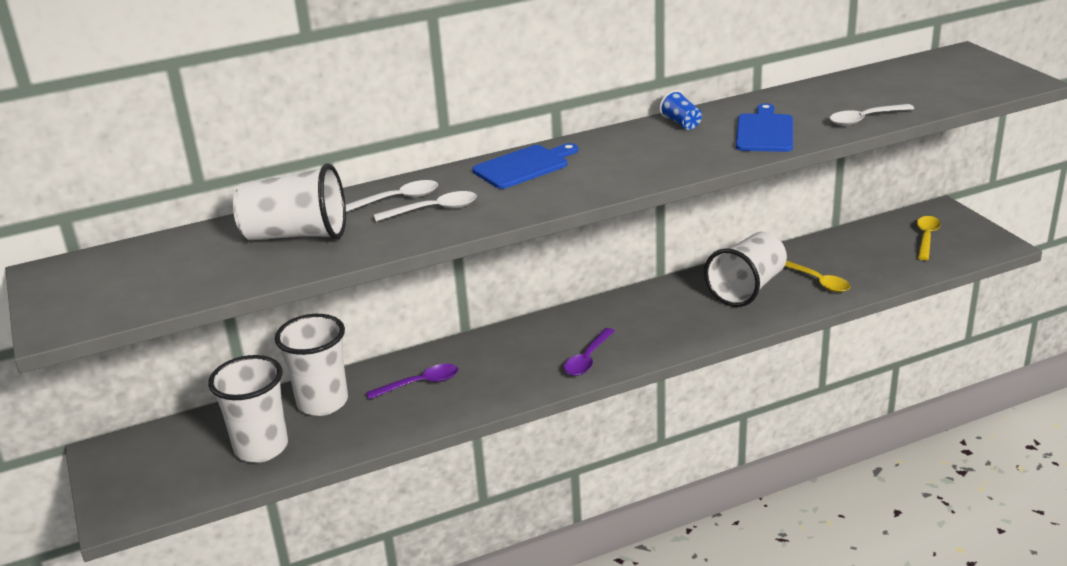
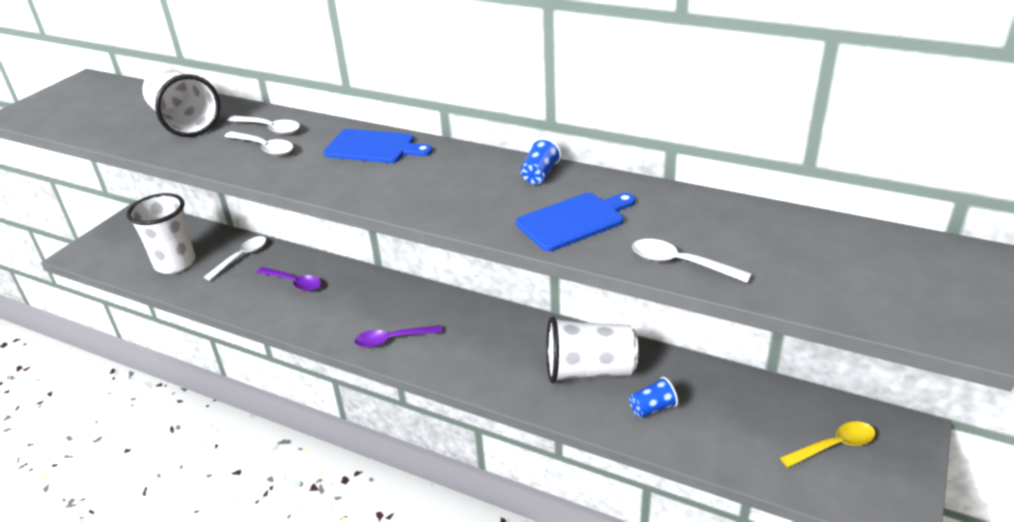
camera: 50 degrees right, 5 degrees up
white cup [275,314,348,416] -> white spoon [204,236,266,281]
yellow spoon [785,261,850,292] -> blue cup [629,377,678,418]

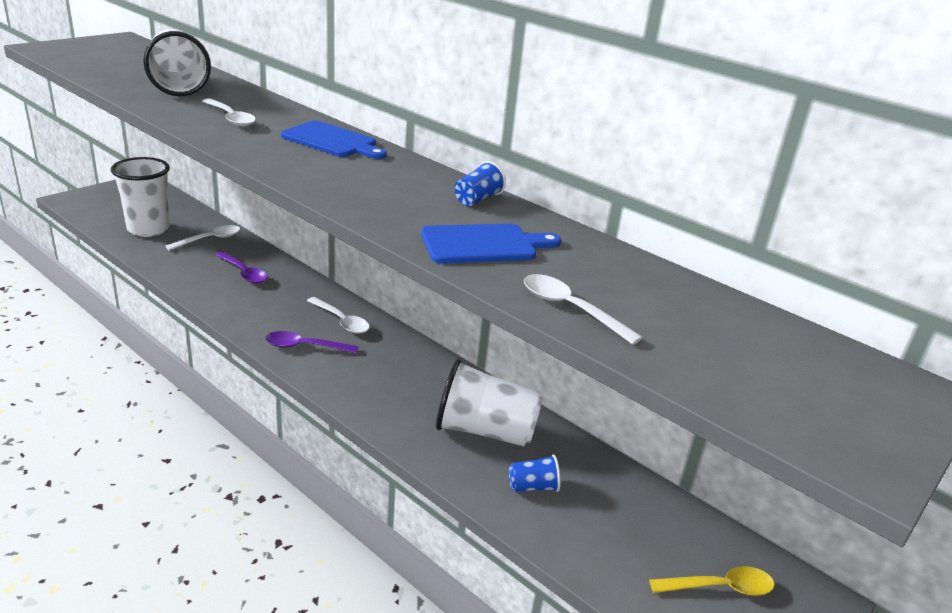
camera: 10 degrees right, 5 degrees down
white spoon [227,115,300,135] -> white spoon moved to [307,297,370,334]

